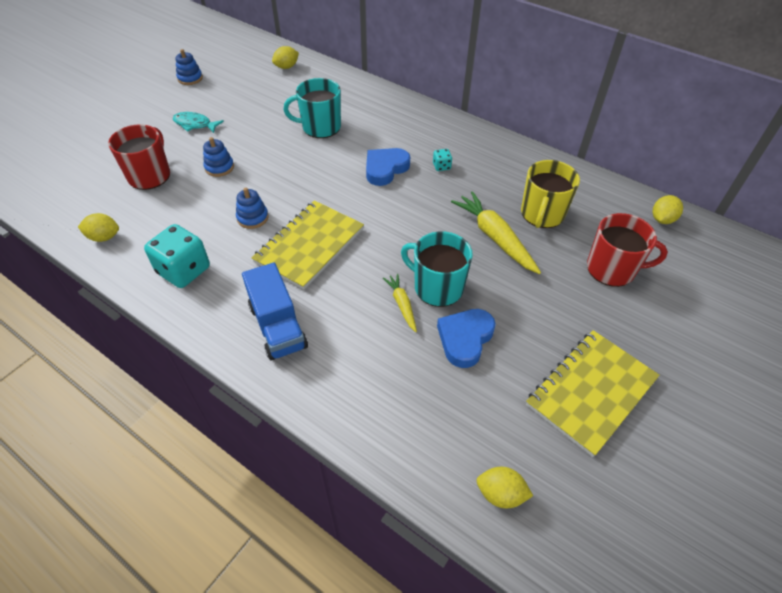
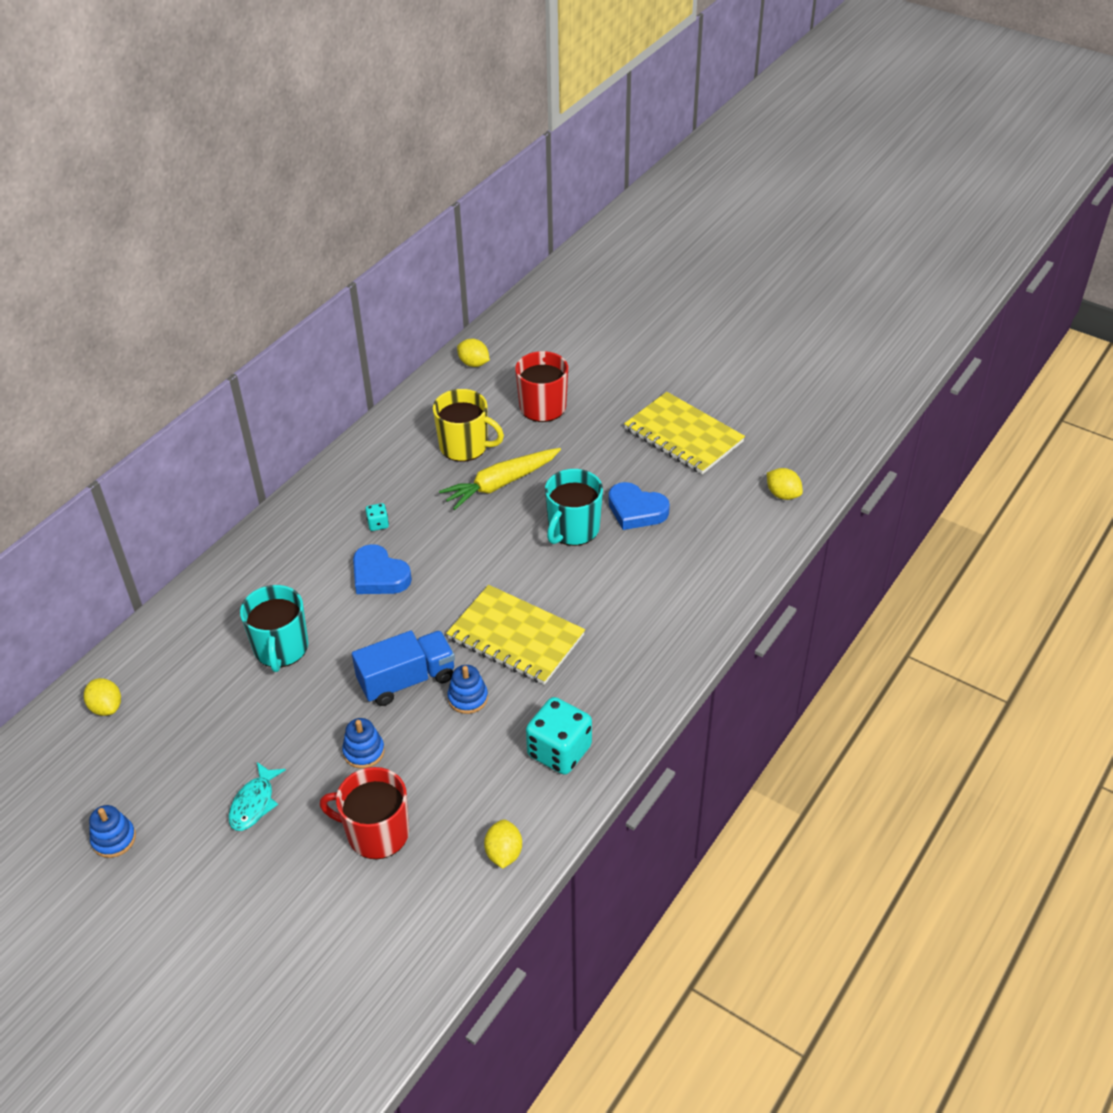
camera: 90 degrees left, 5 degrees down
blue truck [242,263,308,361] -> blue truck moved to [352,631,455,706]
yellow carrot [383,274,417,332] -> none
yellow lemon [476,467,533,508] -> yellow lemon turned 60 degrees counterclockwise [767,468,803,500]

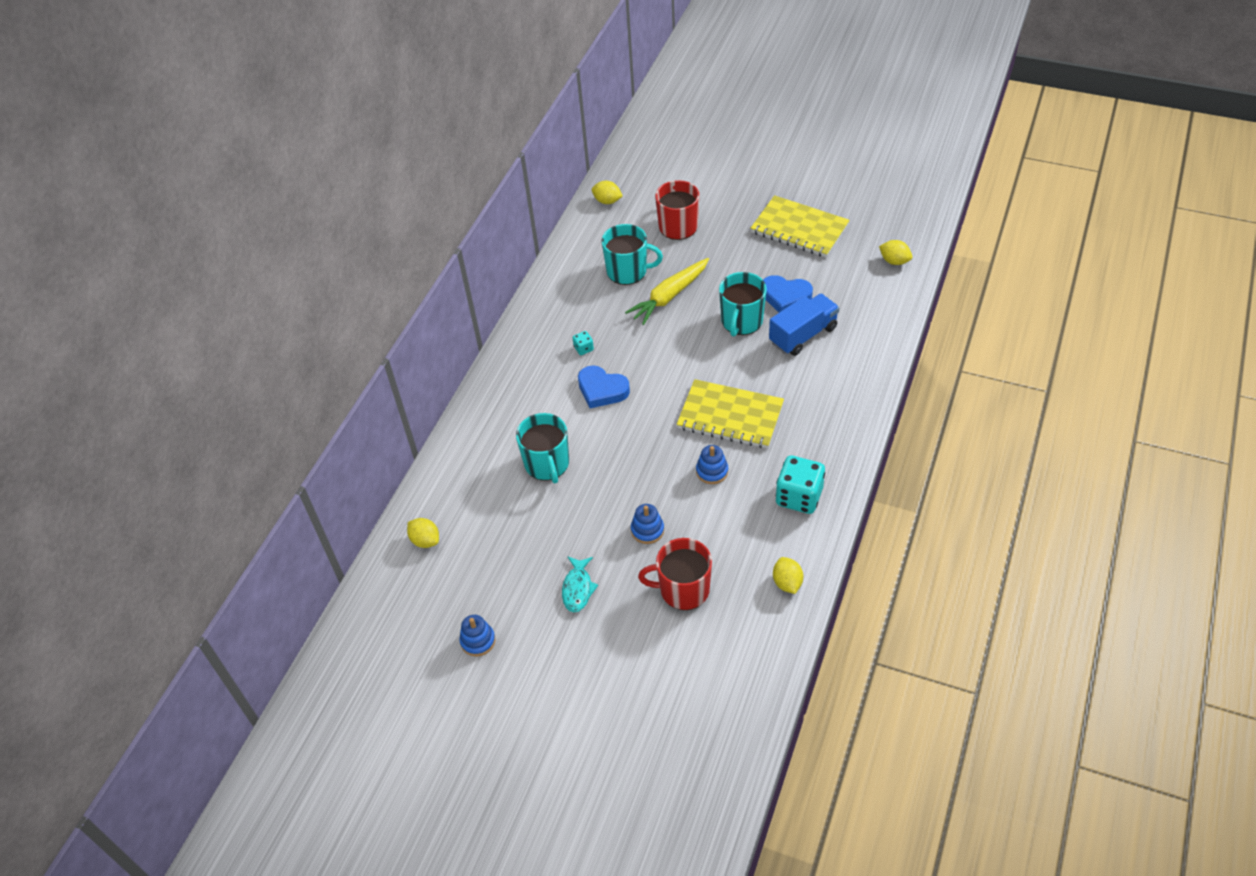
camera: 10 degrees left, 5 degrees up
blue truck [352,631,455,706] -> blue truck moved to [769,294,839,356]
yellow mug [433,389,504,462] -> turquoise mug [602,224,663,285]

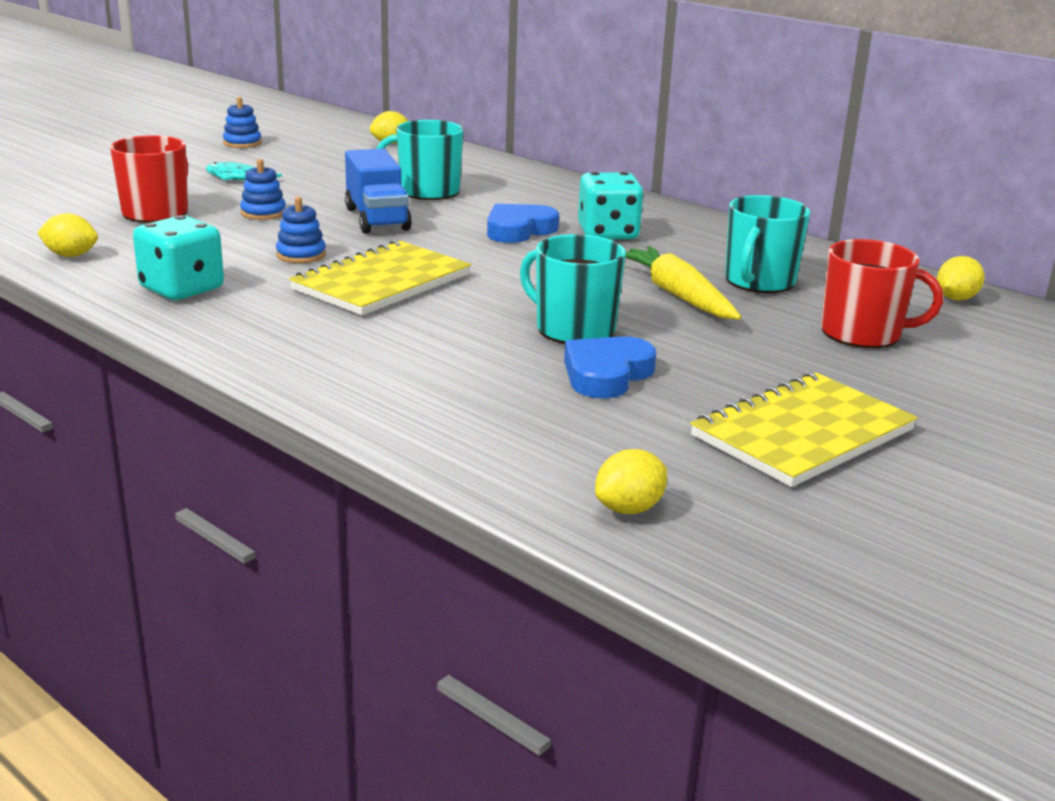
camera: 105 degrees right, 25 degrees down
turquoise dice [573,331,594,355] -> turquoise dice [578,172,644,239], size x2.21
blue truck [769,294,839,356] -> blue truck moved to [345,149,412,234]

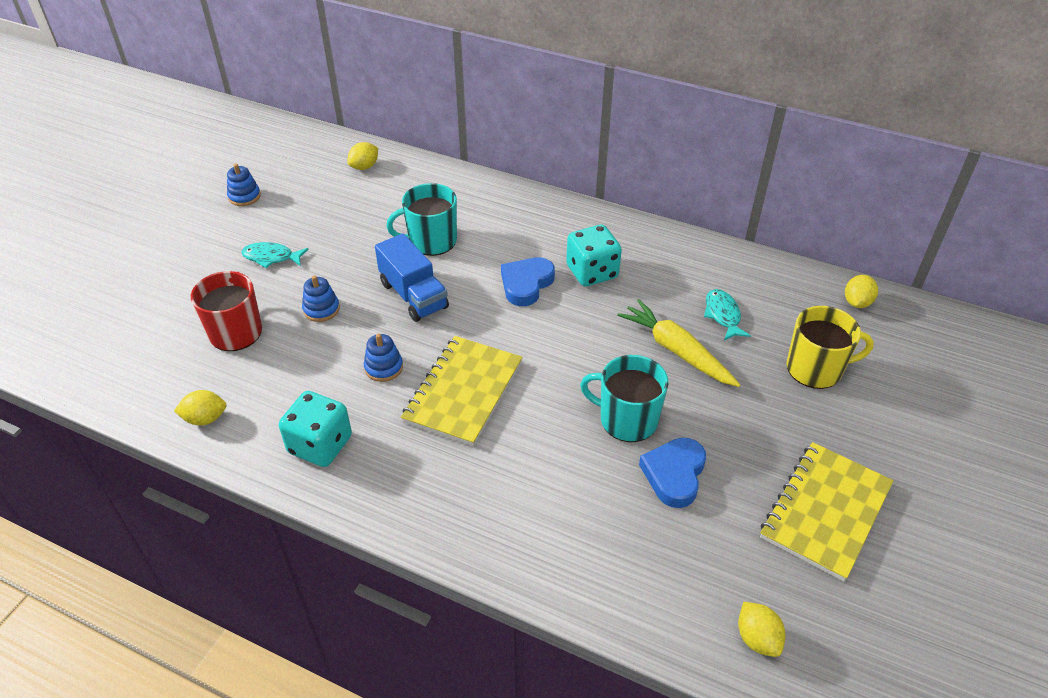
camera: 15 degrees left, 20 degrees up
yellow lemon [595,449,667,514] -> yellow lemon turned 60 degrees counterclockwise [738,602,785,657]
turquoise mug [725,195,810,293] -> turquoise fish [704,289,751,340]
red mug [821,239,943,348] -> yellow mug [787,306,874,389]

